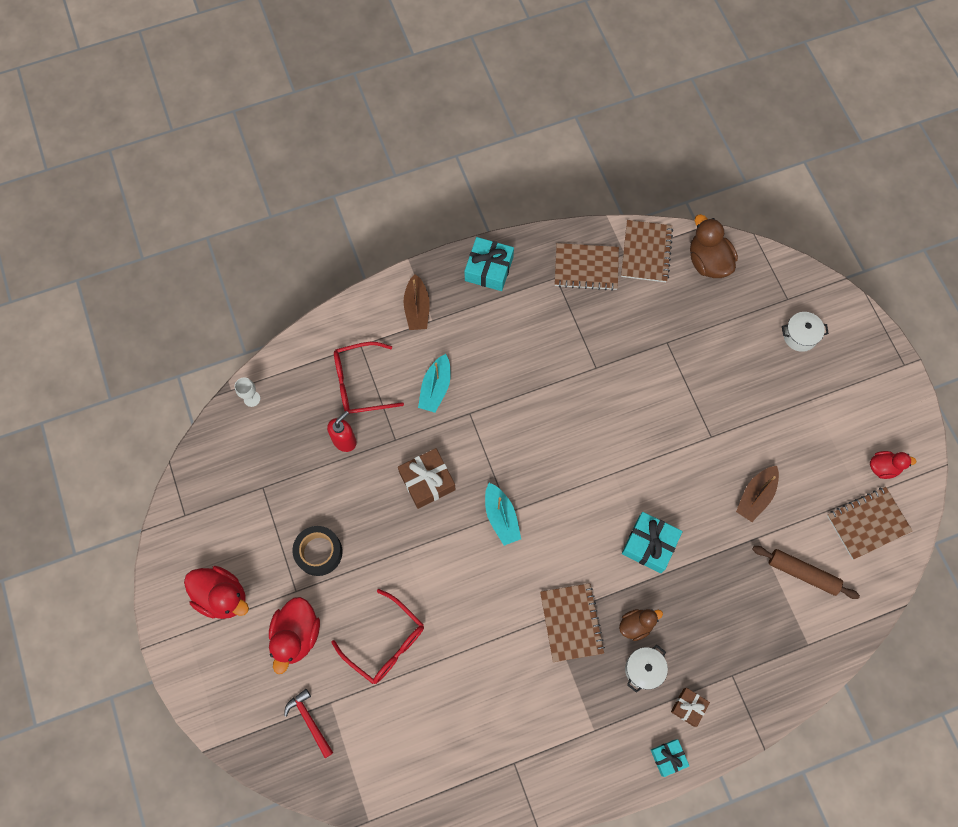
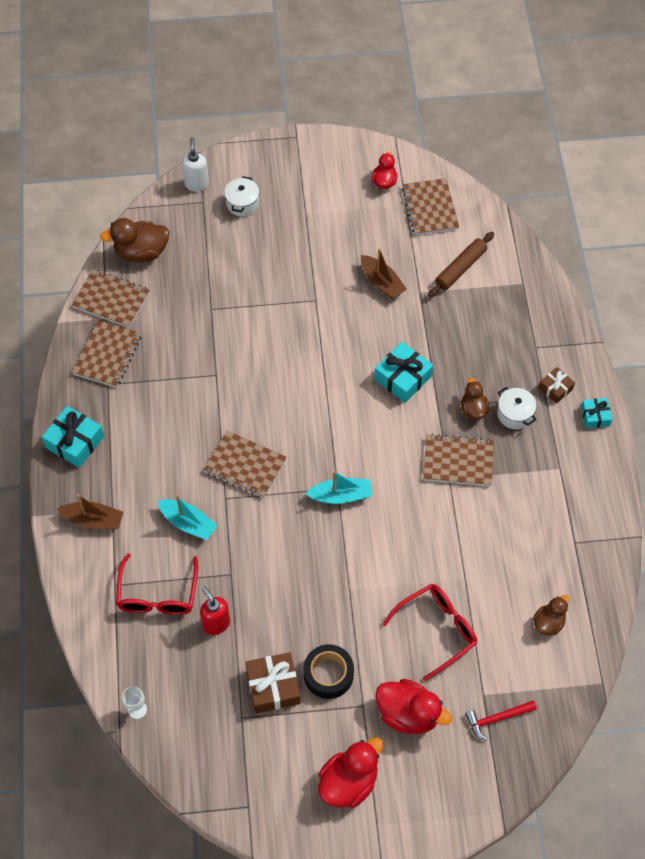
camera: 75 degrees left, 10 degrees down
brown gift [398,448,456,509] -> brown gift moved to [245,652,300,713]
none -> white soap dispenser [182,137,209,191]
none -> brown notebook [203,431,287,498]
none -> brown duck [533,595,569,635]

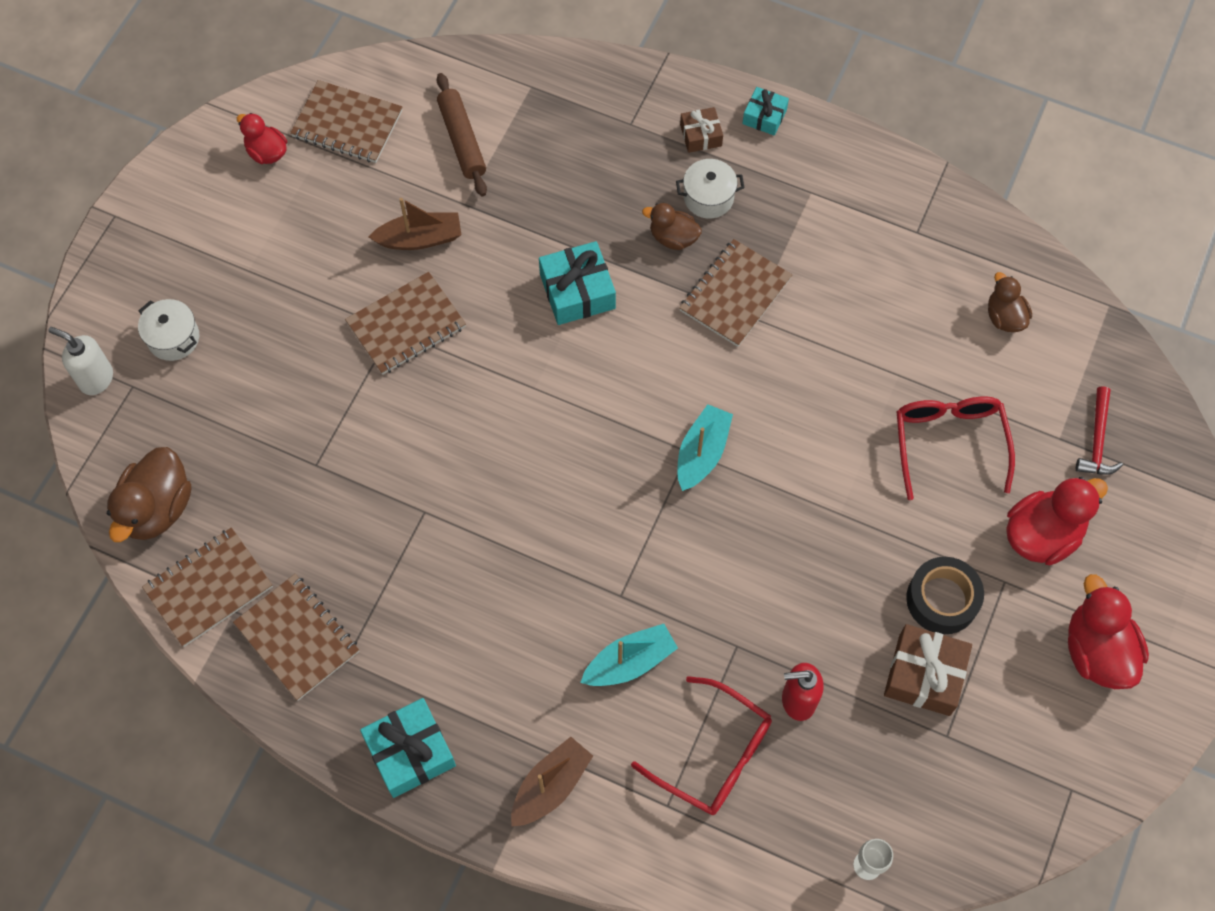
camera: 60 degrees left, 5 degrees up
brown notebook [203,431,287,498] -> brown notebook moved to [345,272,466,375]

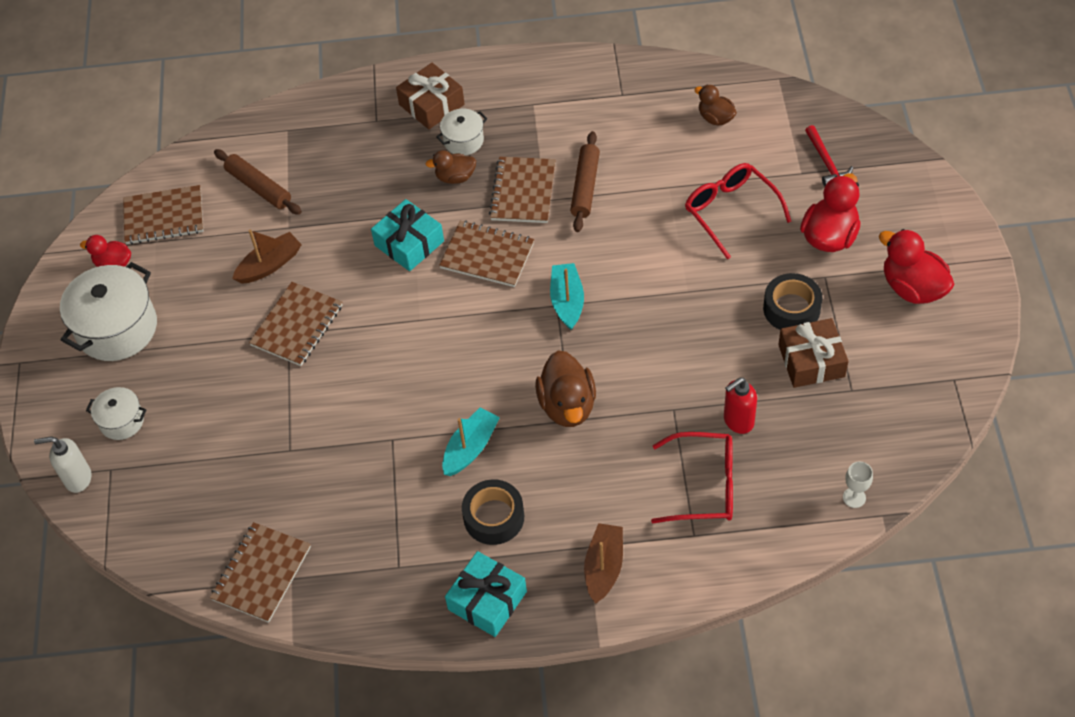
camera: 25 degrees left, 10 degrees down
brown duck [107,447,191,542] -> brown duck moved to [535,350,596,427]
brown notebook [233,574,359,701] -> brown notebook moved to [439,221,534,287]
turquoise boat [580,624,678,686] -> turquoise boat moved to [442,407,500,476]
brown gift [680,107,723,153] -> brown gift [396,63,465,129], size x1.68
turquoise gift [742,87,789,136] -> none
none -> white pot [60,262,157,361]
none -> black tape [462,479,524,545]
none -> brown rolling pin [570,131,600,232]

